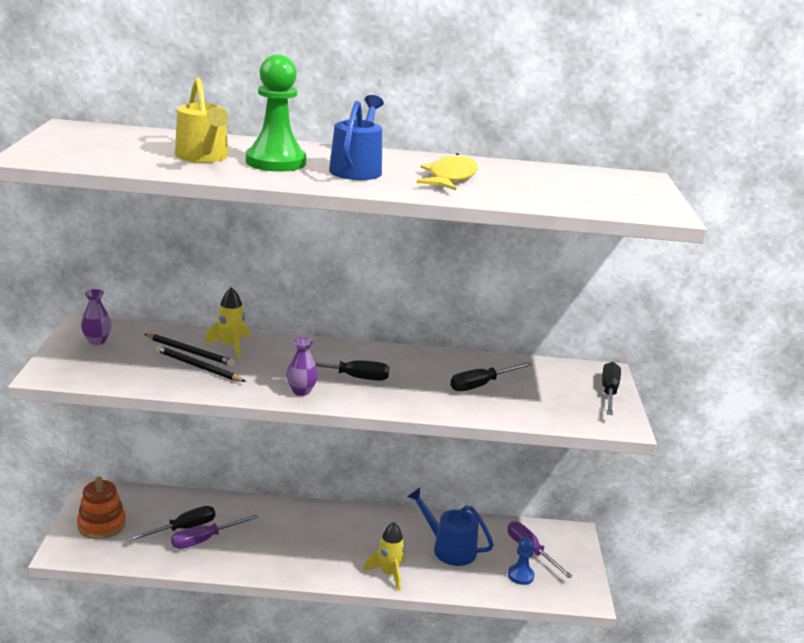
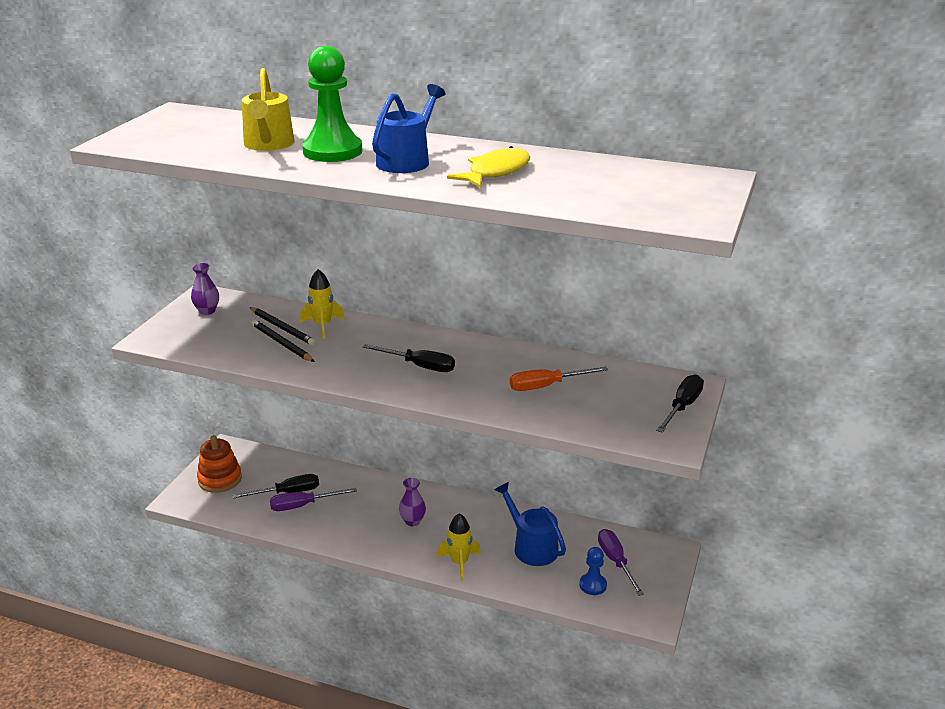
camera: 20 degrees right, 5 degrees up
purple vase [287,337,318,396] -> purple vase moved to [399,478,426,526]
black screwdriver [450,362,532,391] -> orange screwdriver [510,367,608,391]

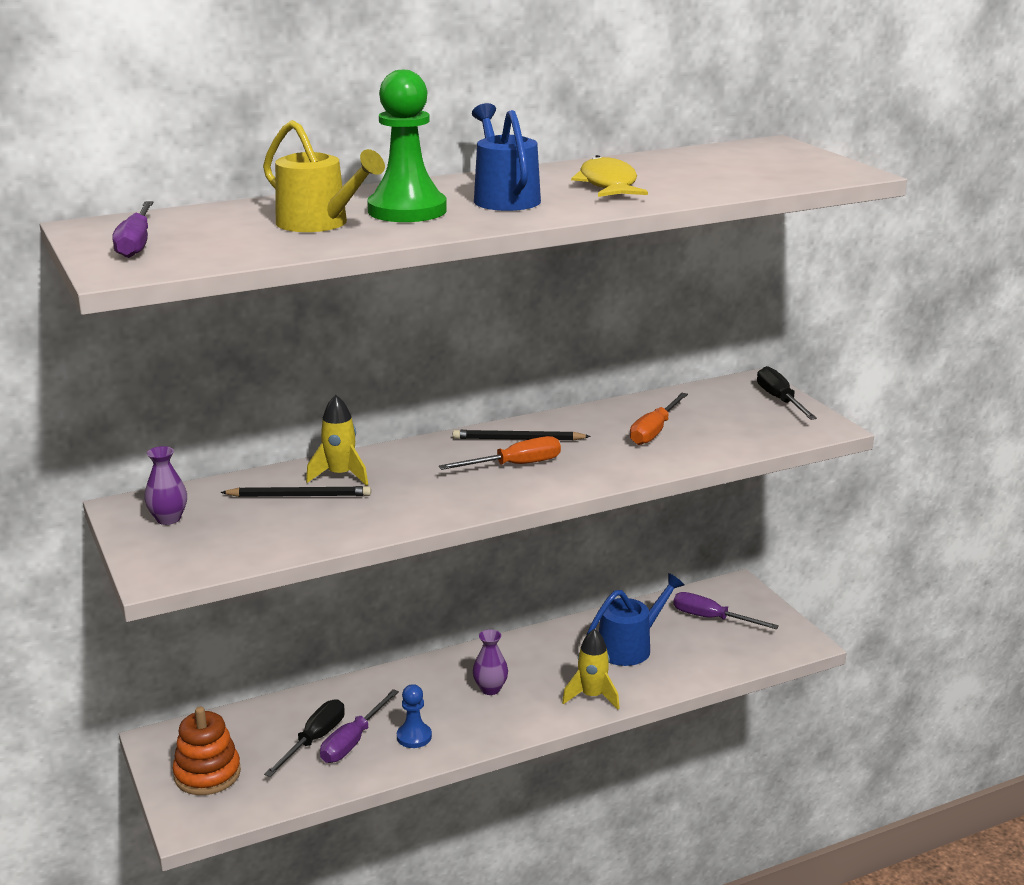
camera: 45 degrees left, 5 degrees down
black pencil [252,320,315,362] -> black pencil moved to [453,430,591,441]
black screwdriver [363,344,455,372] -> orange screwdriver [439,436,561,470]
blue watering can [494,482,566,566] -> blue watering can turned 135 degrees clockwise [587,573,685,666]
blue pawn [579,547,607,595] -> blue pawn moved to [397,684,432,748]
none -> purple screwdriver [112,201,153,258]

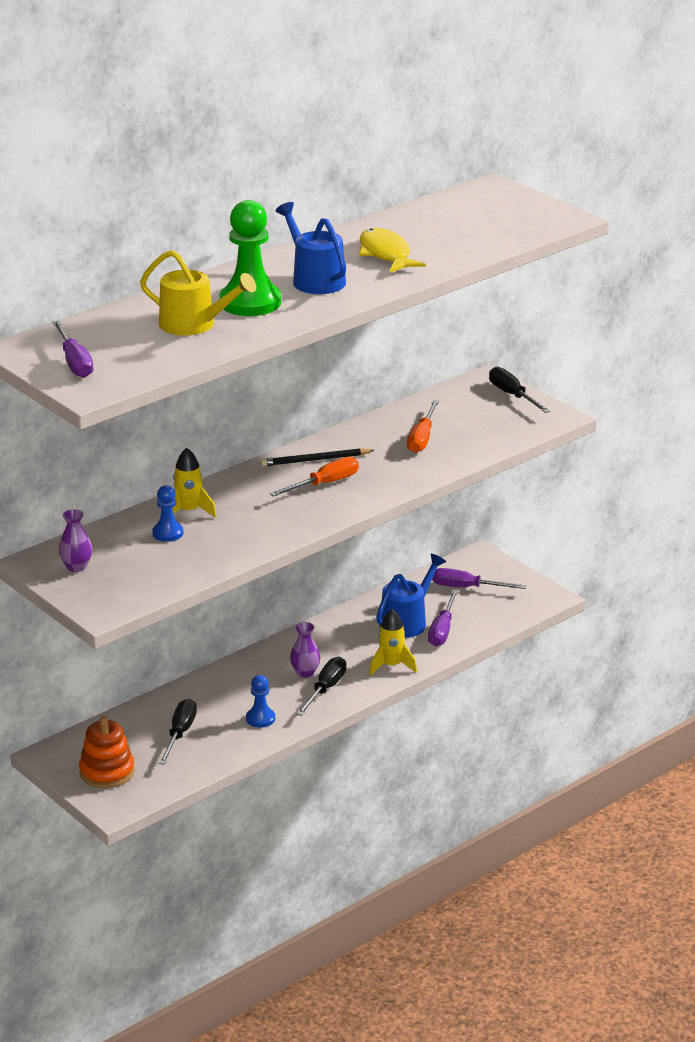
camera: 15 degrees left, 5 degrees up
black pencil [221,486,371,497] -> blue pawn [152,485,183,542]
purple screwdriver [320,689,399,763] -> purple screwdriver moved to [428,590,458,646]
none -> black screwdriver [296,657,346,716]

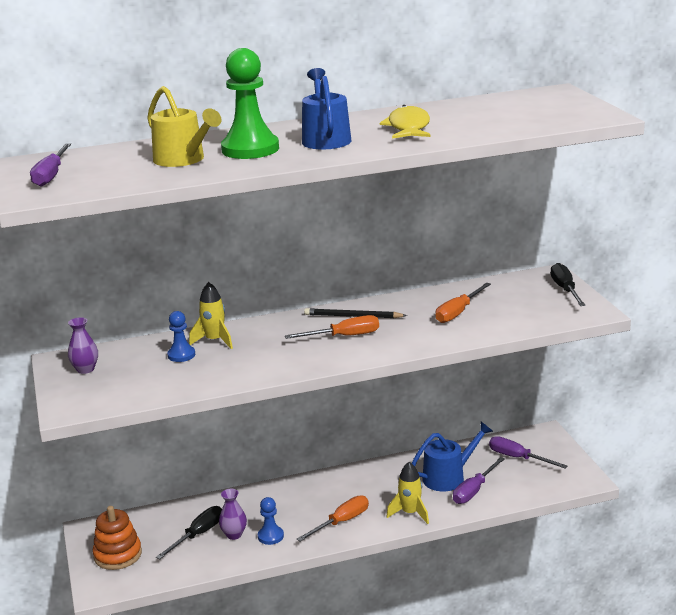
camera: 25 degrees right, 5 degrees down
purple vase [290,622,321,678] -> purple vase moved to [219,489,247,540]
black screwdriver [296,657,346,716] -> orange screwdriver [297,495,369,541]

